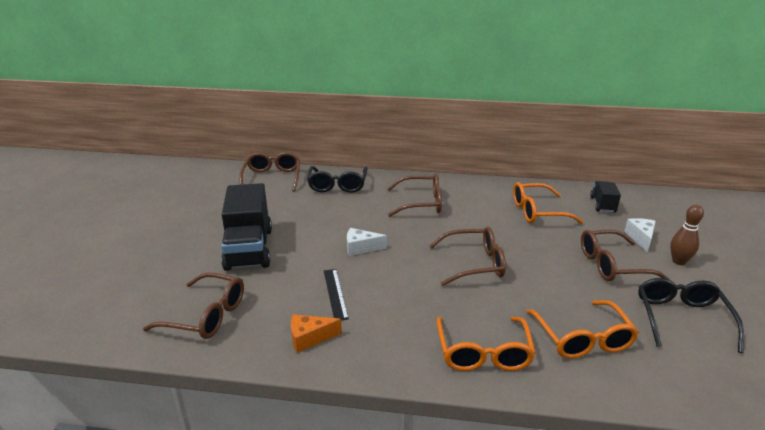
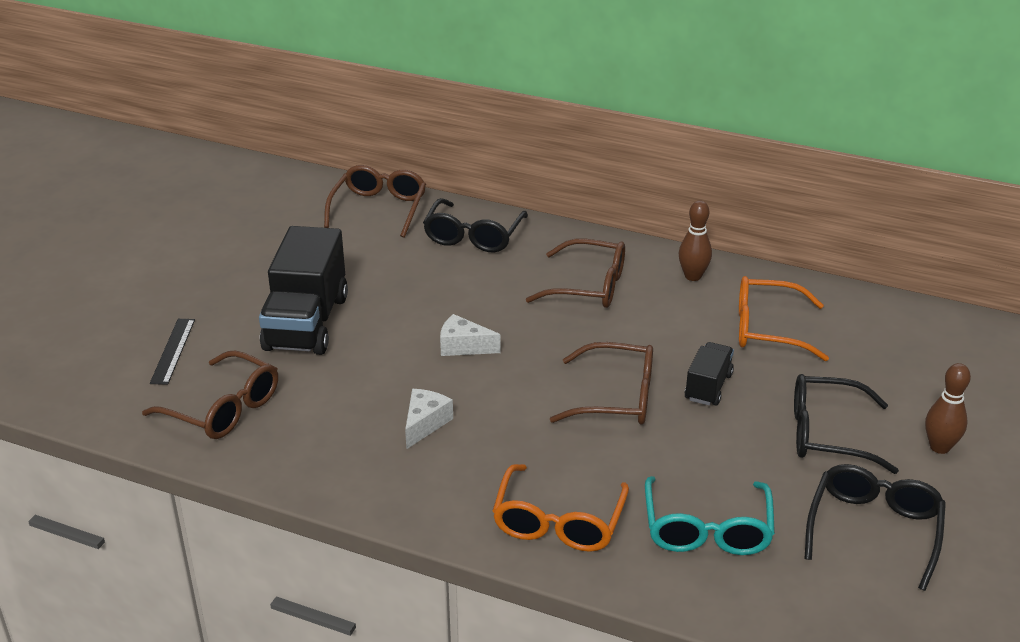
camera: 15 degrees right, 5 degrees up
orange cheese [291,315,342,353] -> none
black ruler [324,269,349,320] -> black ruler moved to [150,319,195,385]
orange glasses [526,300,639,359] -> turquoise glasses [645,476,775,555]
brown glasses [581,229,670,281] -> black glasses [794,374,899,474]
black truck [590,181,621,213] -> black truck moved to [685,342,734,406]
white cheese [624,218,656,252] -> white cheese moved to [405,389,453,449]
none -> brown bowling pin [678,200,712,281]

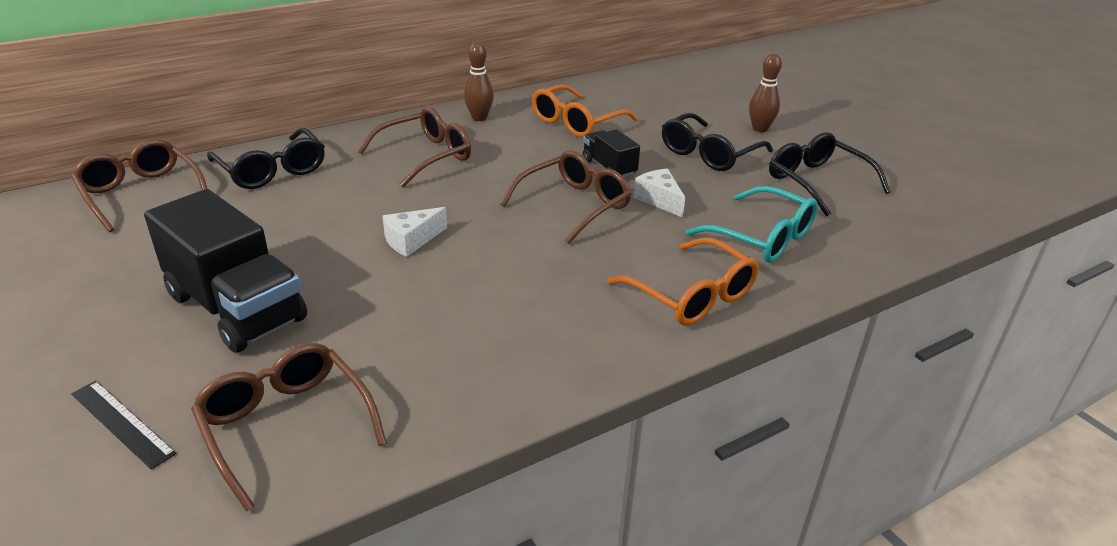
camera: 55 degrees left, 0 degrees up
brown glasses [142,350,278,439] -> brown glasses turned 105 degrees counterclockwise [191,343,387,512]
white cheese [405,389,453,449] -> white cheese moved to [633,169,685,217]

